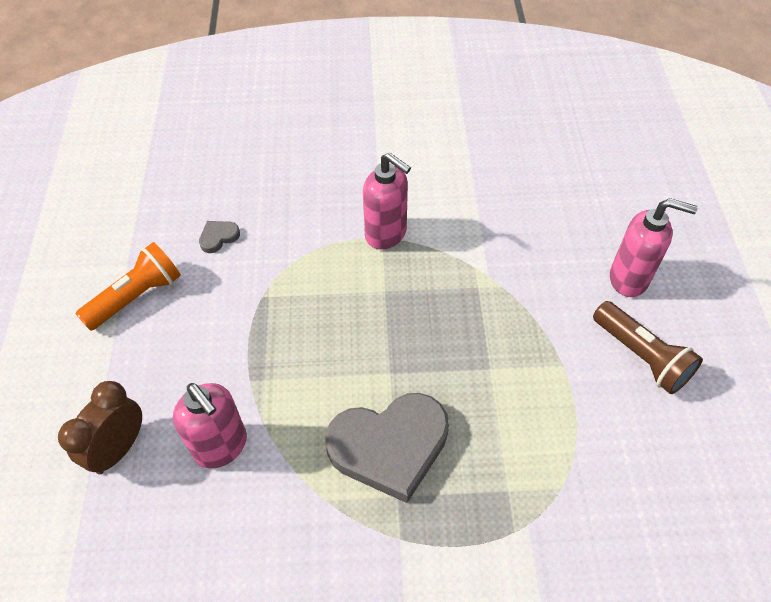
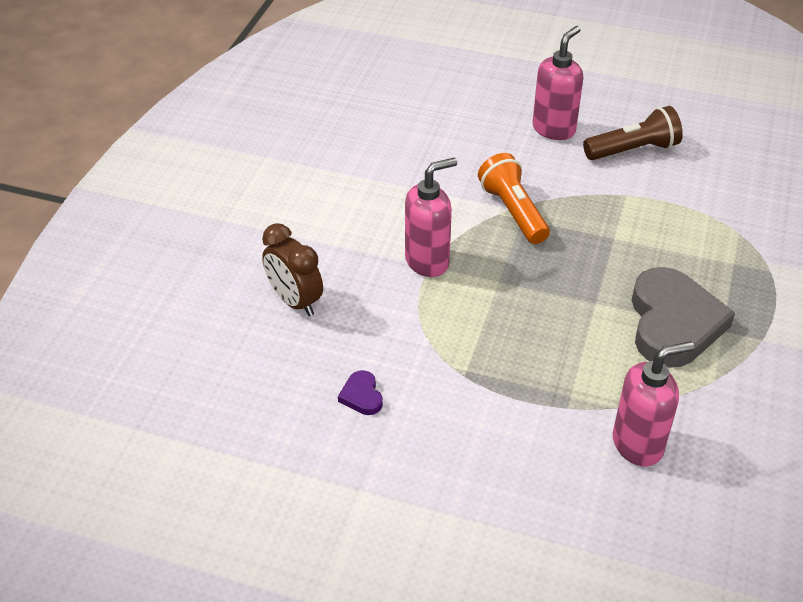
camera: 70 degrees left, 10 degrees down
brown clock [58,381,142,474] -> brown clock moved to [262,223,323,316]
orange flashlight [75,242,181,331] -> orange flashlight moved to [478,153,550,244]
grey heart [199,221,240,253] -> purple heart [338,370,383,415]

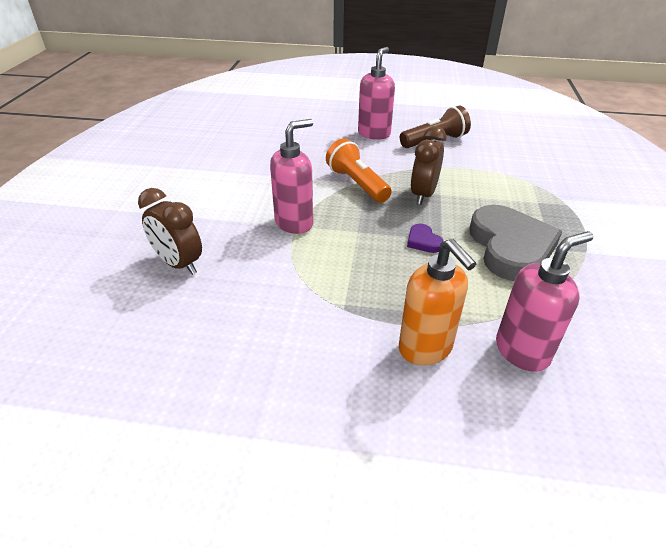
camera: 10 degrees left, 5 degrees down
purple heart [338,370,383,415] -> purple heart moved to [407,224,444,253]
none -> orange soap dispenser [399,239,477,366]
none -> brown clock [411,126,447,205]

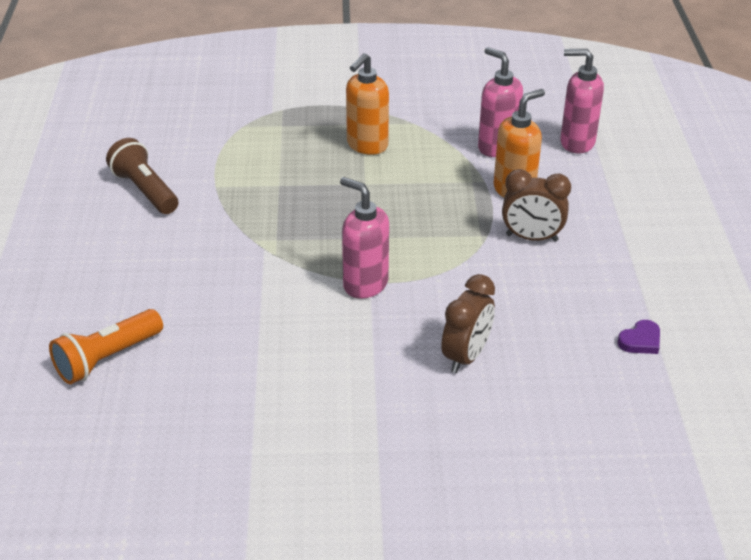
camera: 100 degrees left, 0 degrees up
orange flashlight [326,138,392,203] -> orange flashlight moved to [49,309,163,384]
pink soap dispenser [358,47,395,140] -> pink soap dispenser moved to [560,49,604,154]
purple heart [407,224,444,253] -> purple heart moved to [617,320,660,354]
brown clock [411,126,447,205] -> brown clock moved to [502,169,571,242]
grey heart [469,205,562,281] -> orange soap dispenser [346,53,389,155]

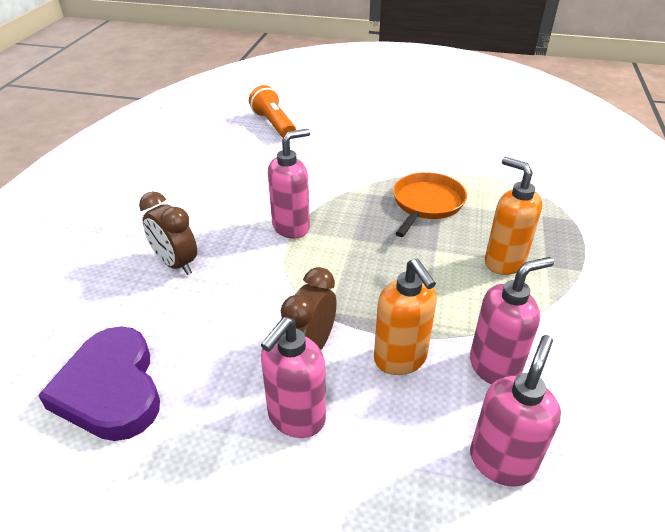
camera: 105 degrees right, 0 degrees up
brown flashlight [106,138,178,214] -> none
purple heart [617,320,660,354] -> purple heart [38,327,160,441], size x2.43
none -> pink soap dispenser [261,317,326,438]
none -> orange pan [393,172,467,237]

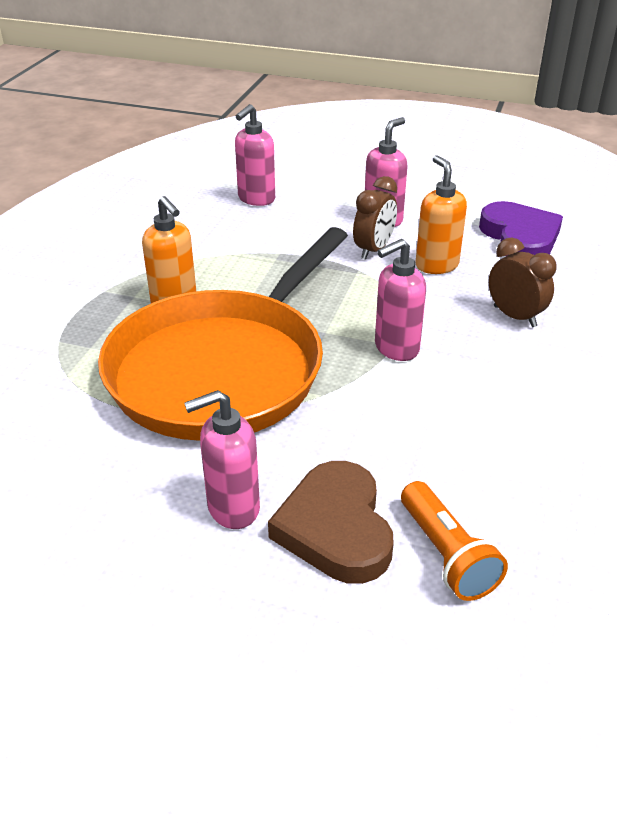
camera: 175 degrees left, 0 degrees up
orange soap dispenser [374,259,437,375] -> orange soap dispenser moved to [416,155,467,274]
orange pan [393,172,467,237] -> orange pan [98,227,348,441], size x2.28
pink soap dispenser [470,257,554,384] -> pink soap dispenser moved to [184,390,260,529]
none -> brown heart [268,461,394,584]

